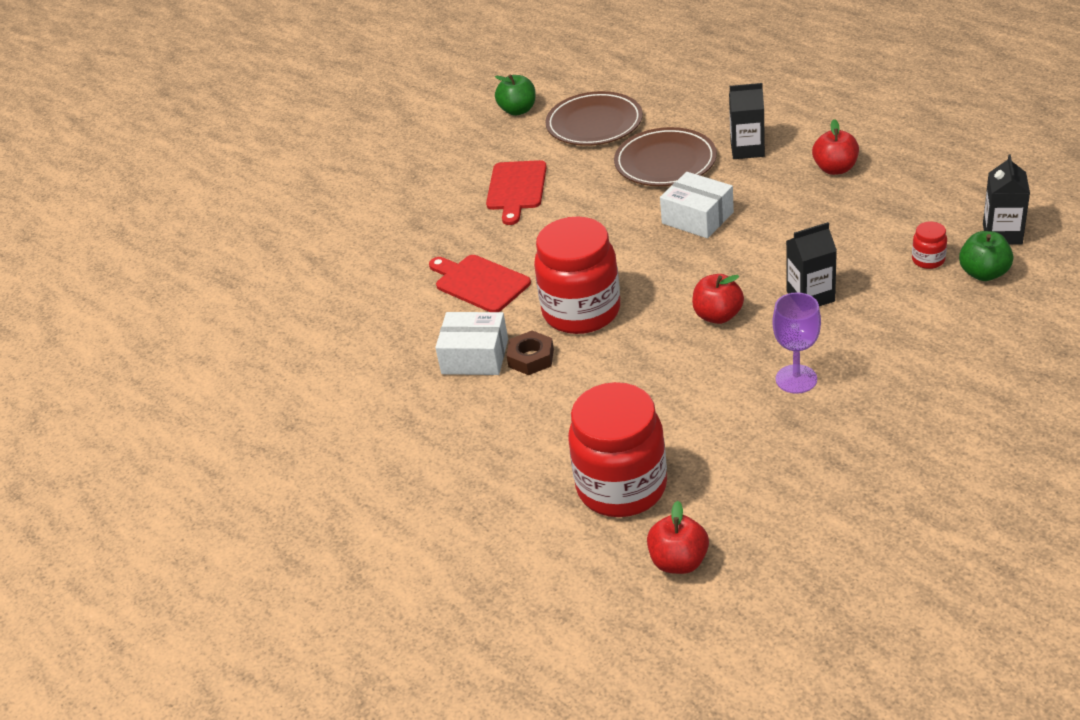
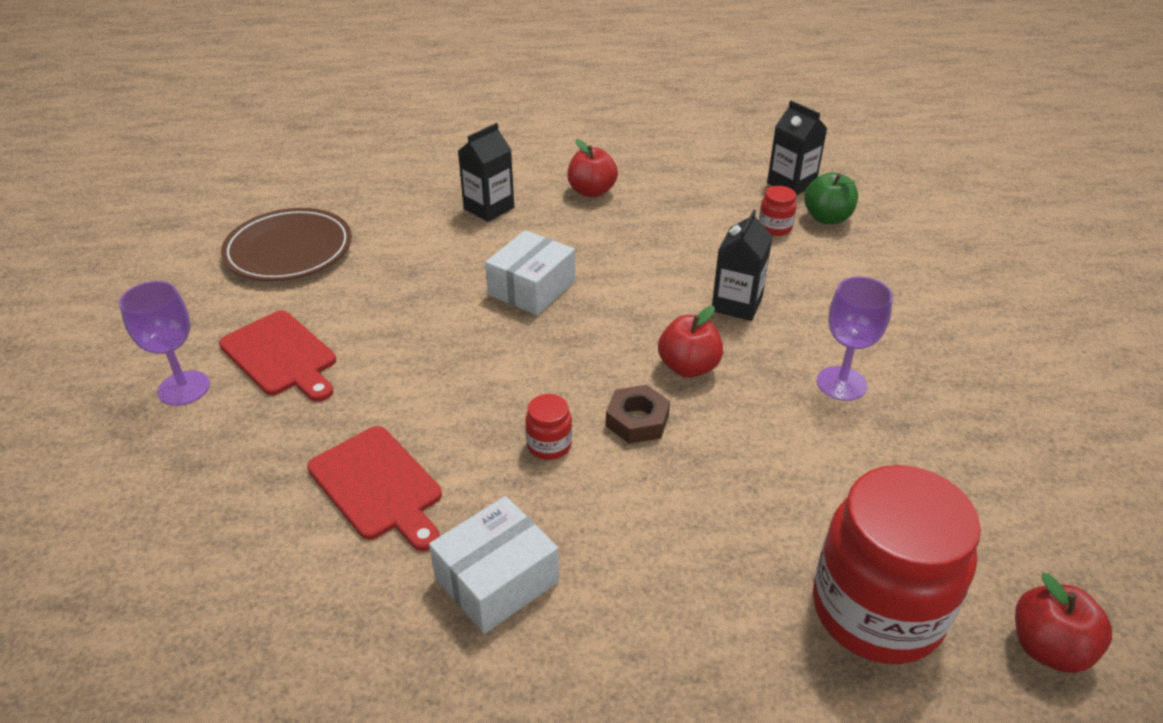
camera: 55 degrees left, 0 degrees up
red cutting board [429,255,531,312] -> red cutting board turned 120 degrees counterclockwise [307,426,442,551]
green apple [495,74,536,116] -> none
brown nut [506,331,554,375] -> brown nut moved to [606,385,670,444]
red jar [534,216,620,334] -> red jar [525,394,572,460], size x0.41
brown plate [614,127,717,186] -> none
white box [660,172,734,238] -> white box turned 45 degrees counterclockwise [485,230,575,315]
none -> purple goblet [119,281,210,406]

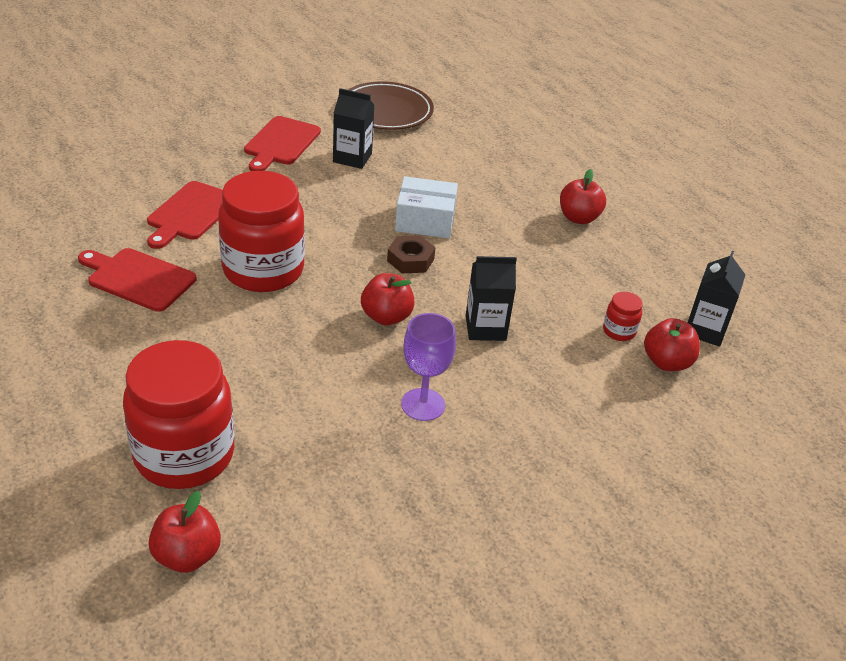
camera: 60 degrees right, 0 degrees up
purple goblet [119,281,210,406] -> none
white box [429,496,559,634] -> red cutting board [78,248,197,312]
black carton [458,123,514,222] -> black carton moved to [333,88,374,169]
red jar [525,394,572,460] -> red jar [218,171,305,292], size x2.46
brown nut [606,385,670,444] -> brown nut moved to [387,235,436,273]
green apple [804,172,858,224] -> red apple [644,318,700,371]

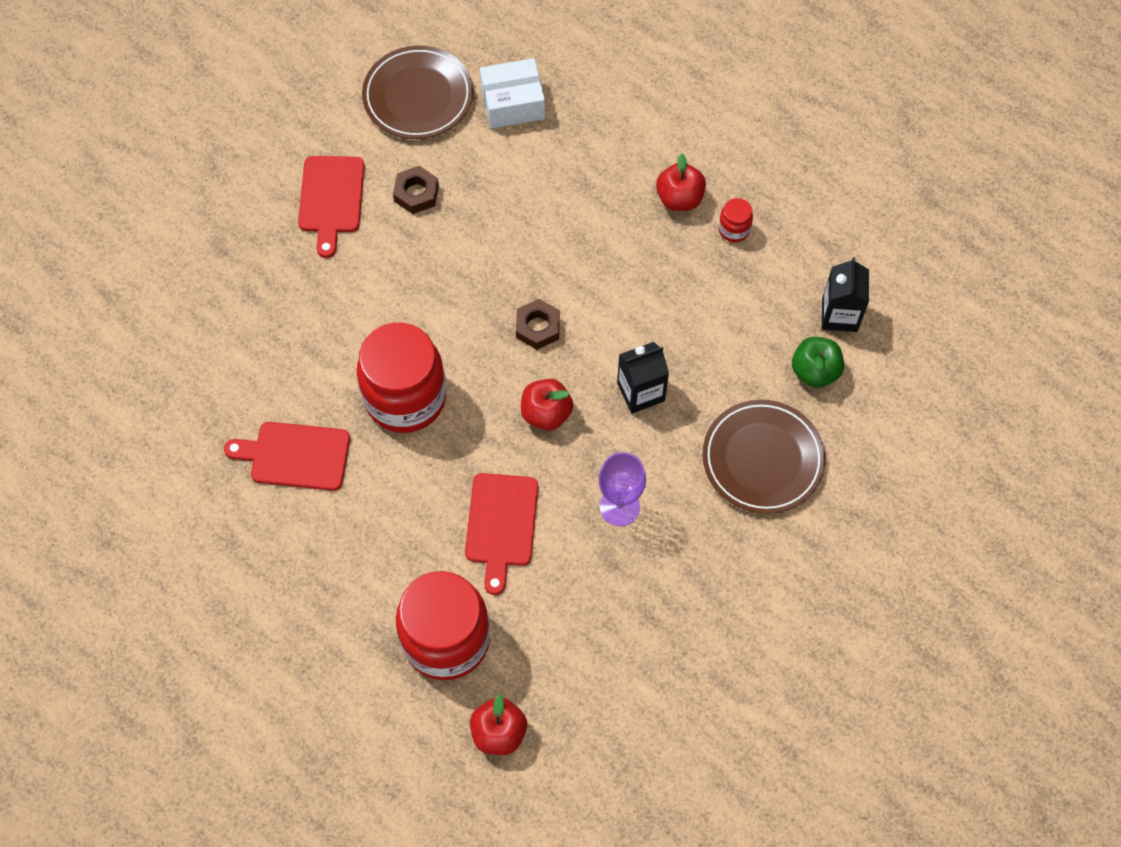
camera: 15 degrees left, 25 degrees up
red cutting board [147,181,223,249] -> red cutting board moved to [465,473,538,595]
black carton [333,88,374,169] -> brown nut [393,166,439,214]
white box [395,176,458,238] -> white box moved to [480,58,545,129]
red jar [603,292,643,341] -> red jar moved to [718,198,753,242]
red apple [644,318,700,371] -> green apple [792,337,844,388]
none -> brown plate [702,400,826,514]

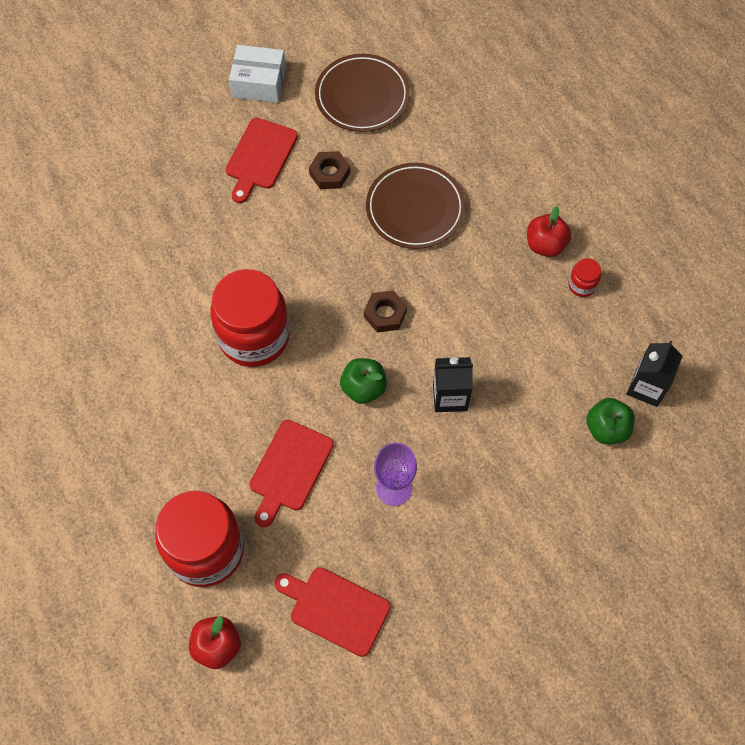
camera: 20 degrees right, 0 degrees up
red cutting board [224,422,350,491] -> red cutting board moved to [274,567,391,657]
white box [480,58,545,129] -> white box moved to [229,45,286,103]
red apple [521,379,573,430] -> green apple [340,358,387,404]
brown plate [702,400,826,514] -> brown plate moved to [366,163,466,249]

